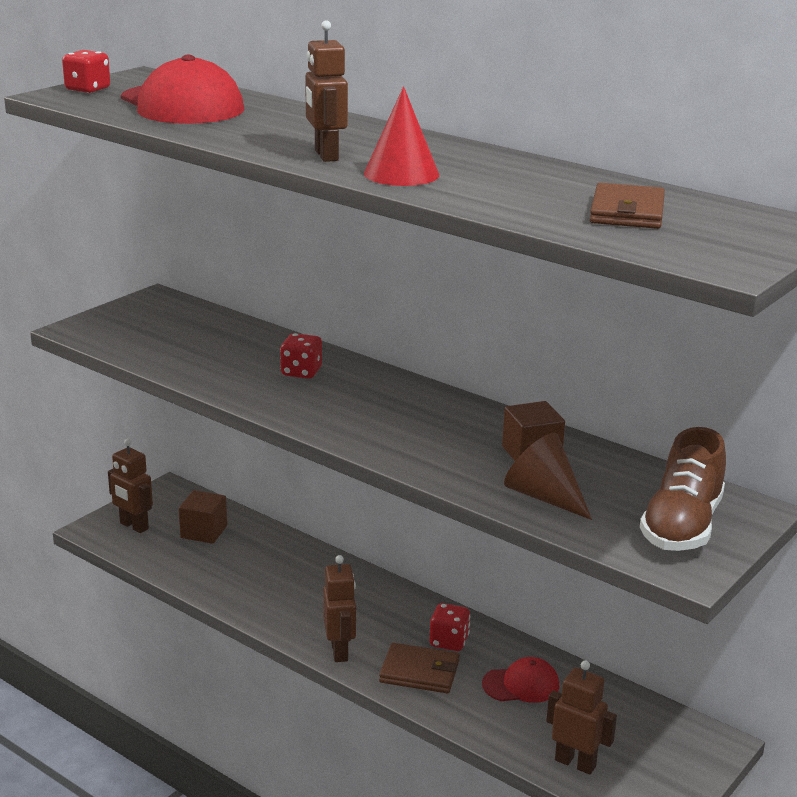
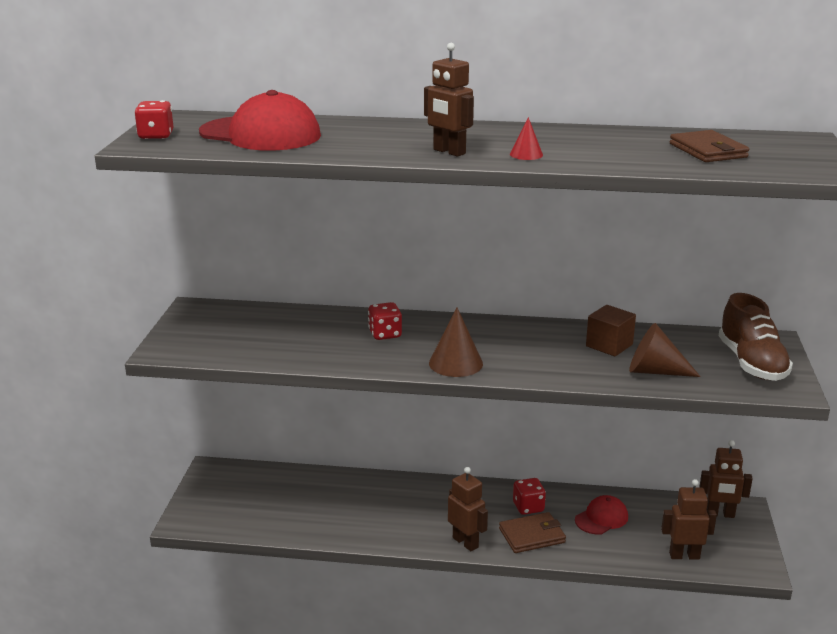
camera: 30 degrees left, 0 degrees up
brown robot [108,439,153,533] -> brown robot moved to [699,440,753,518]
brown cube [179,490,227,544] -> none
red cone [364,86,439,186] -> red cone [510,117,543,160], size x0.56
none -> brown cone [429,307,483,377]

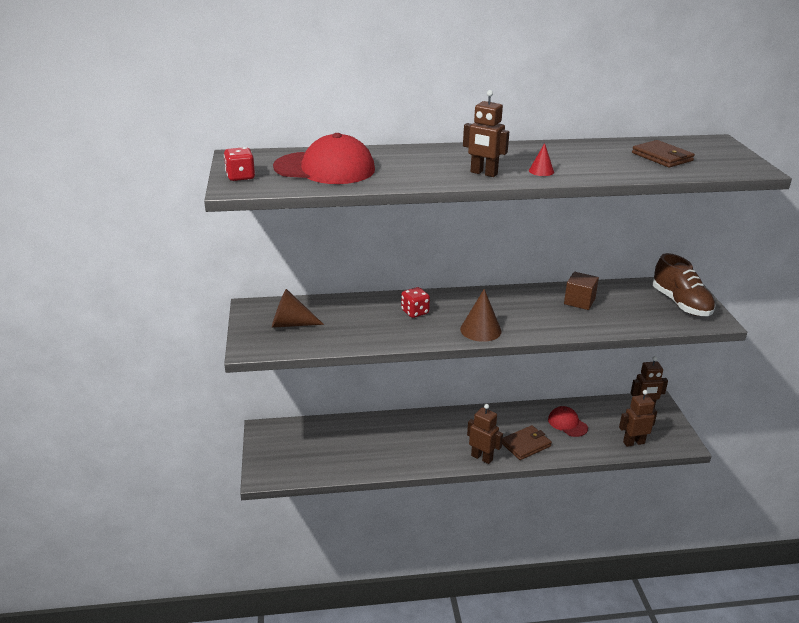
camera: 15 degrees left, 5 degrees up
red dice [513,478,546,515] -> none
red cap [575,495,628,535] -> red cap turned 75 degrees counterclockwise [548,406,588,437]
brown cone [629,323,701,377] -> brown cone moved to [272,289,324,328]

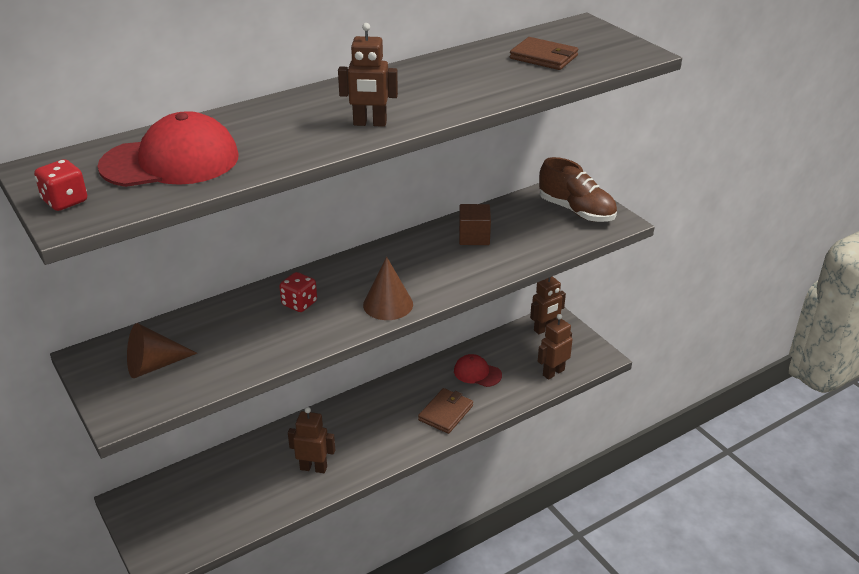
camera: 25 degrees left, 5 degrees up
brown robot [467,404,503,464] -> brown robot moved to [288,407,335,473]
red cone [529,143,554,176] -> none

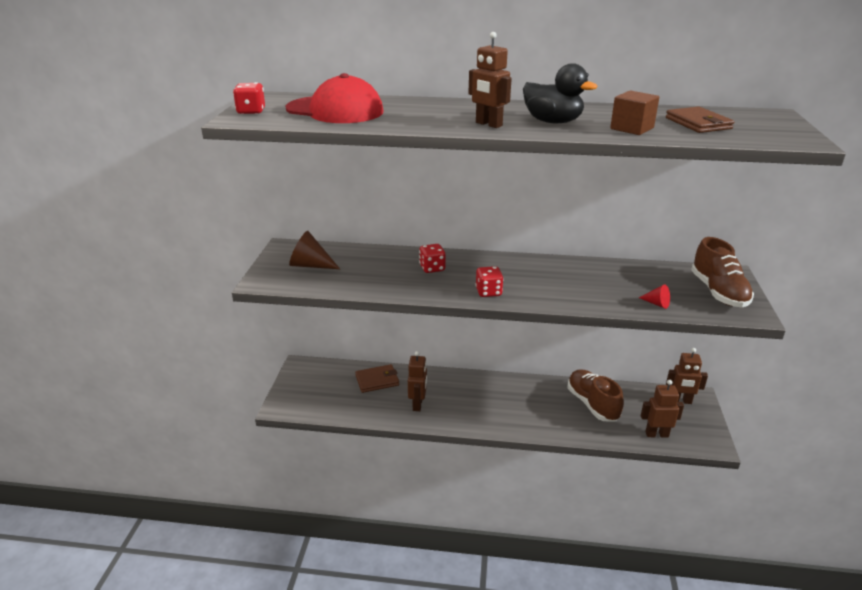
camera: 40 degrees right, 5 degrees down
brown robot [288,407,335,473] -> brown robot turned 45 degrees clockwise [408,351,427,411]
brown cone [363,257,413,320] -> red dice [475,266,504,297]
brown wallet [418,388,473,434] -> brown wallet moved to [355,364,399,393]
red cap [454,354,502,387] -> brown shoe [567,369,624,422]
brown cube [459,204,491,245] -> brown cube moved to [610,90,659,135]
none -> black duck [523,63,597,123]
none -> red cone [639,284,670,309]

